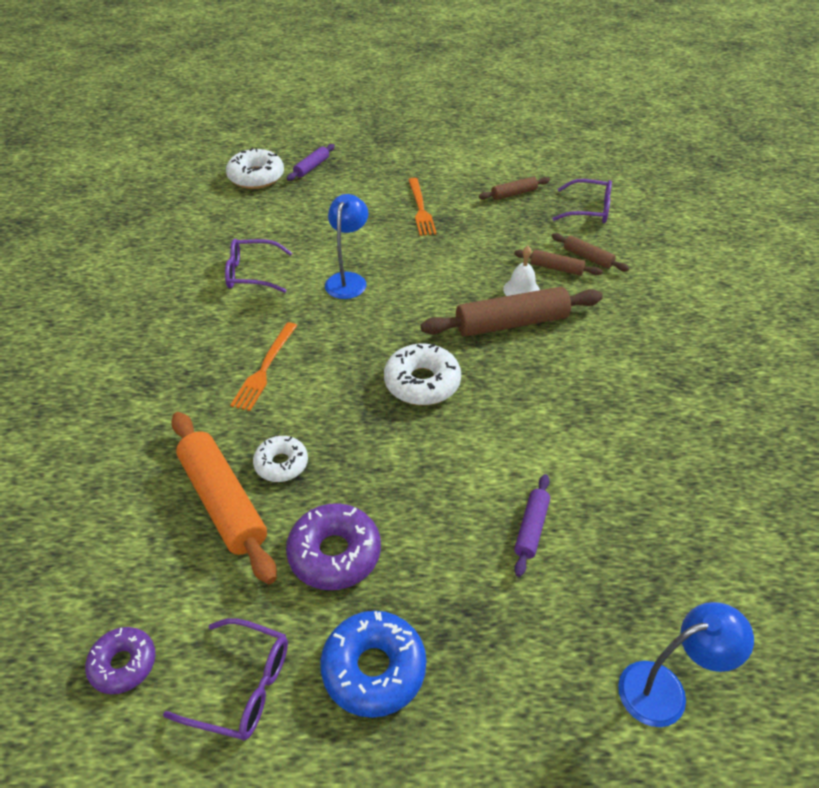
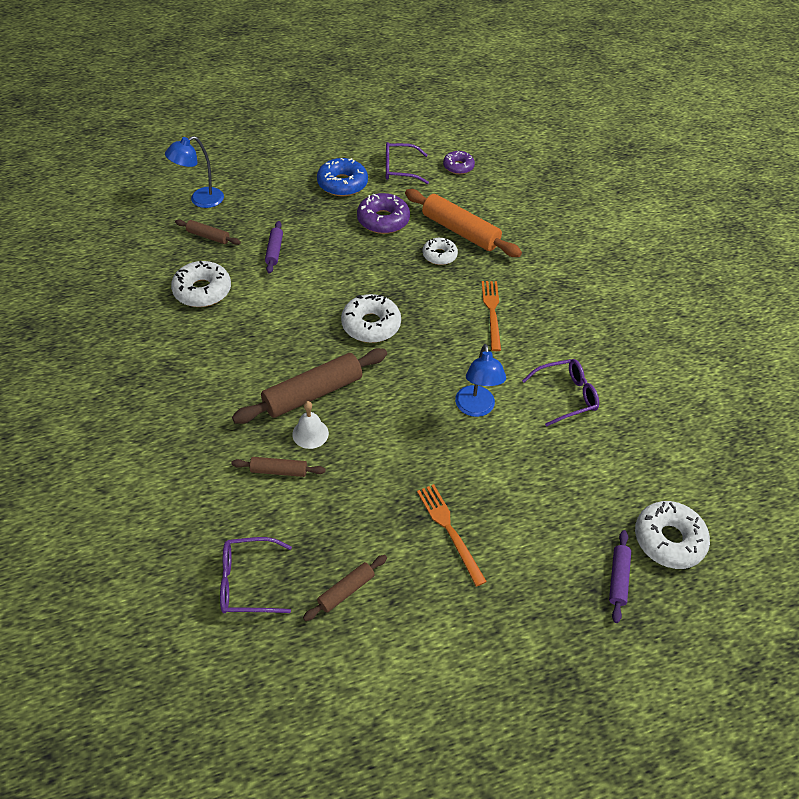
camera: 160 degrees right, 5 degrees up
brown rolling pin [551,233,629,272] -> brown rolling pin moved to [175,219,241,245]
none -> white donut [171,261,231,307]

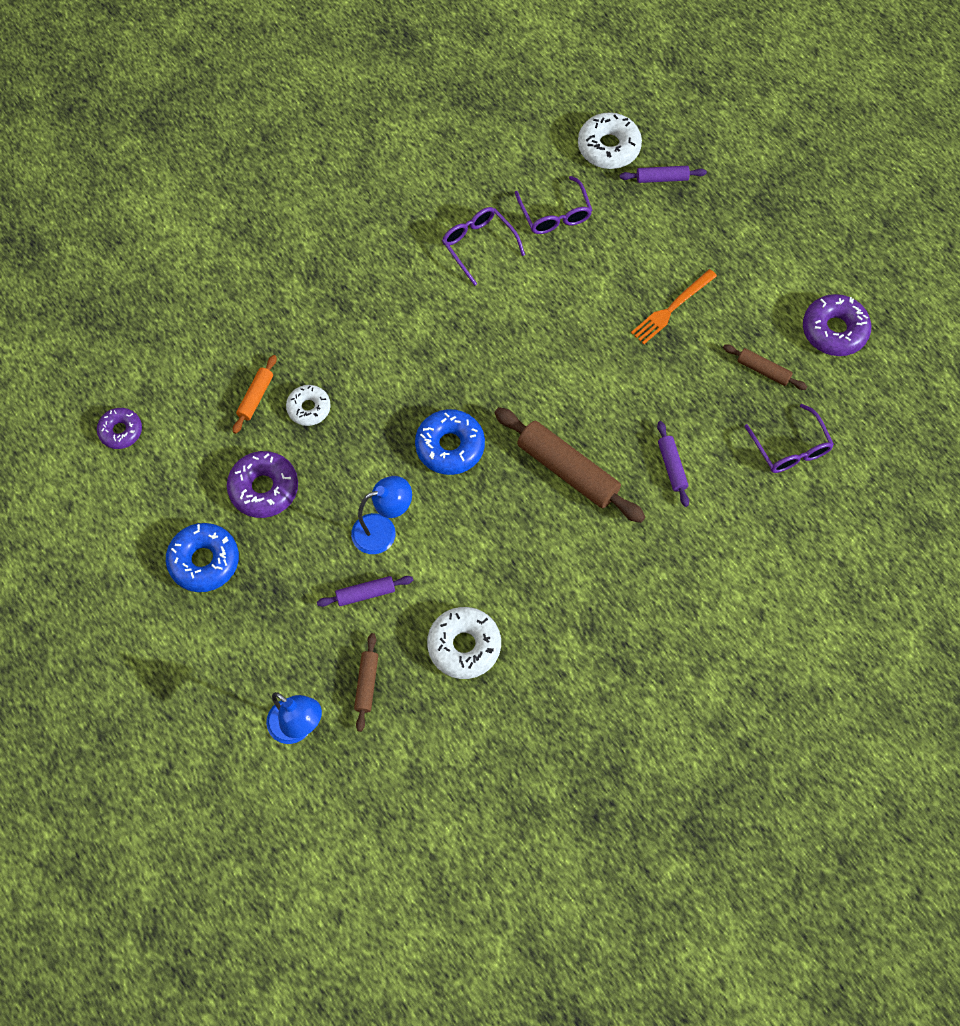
camera: 105 degrees left, 15 degrees up
brown rolling pin [231,457,326,477] -> purple rolling pin [657,421,689,507]
white bell [292,401,329,449] -> none
white donut [341,294,401,343] -> blue donut [415,409,485,475]
purple glasses [386,142,429,184] -> purple glasses moved to [515,176,592,234]
orange rolling pin [405,189,522,257] -> orange rolling pin [233,355,277,434], size x0.51
blue lamp [455,344,506,417] -> blue lamp moved to [351,476,412,554]
orange fork [482,281,501,351] -> none
none -> purple donut [803,294,871,356]

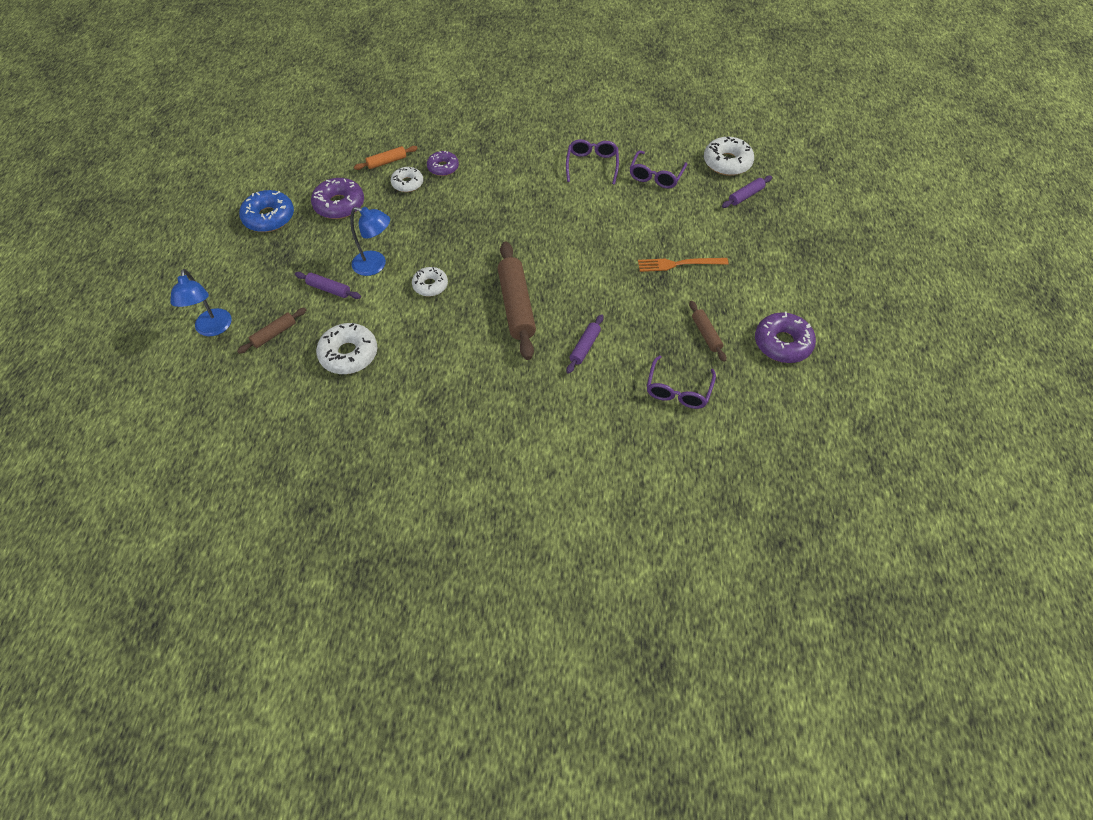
camera: 40 degrees right, 10 degrees down
purple donut [97,408,142,449] -> purple donut moved to [427,151,459,176]
blue donut [415,409,485,475] -> none
purple rolling pin [620,166,707,183] -> purple rolling pin turned 75 degrees counterclockwise [722,176,772,208]
none -> white donut [412,267,448,296]

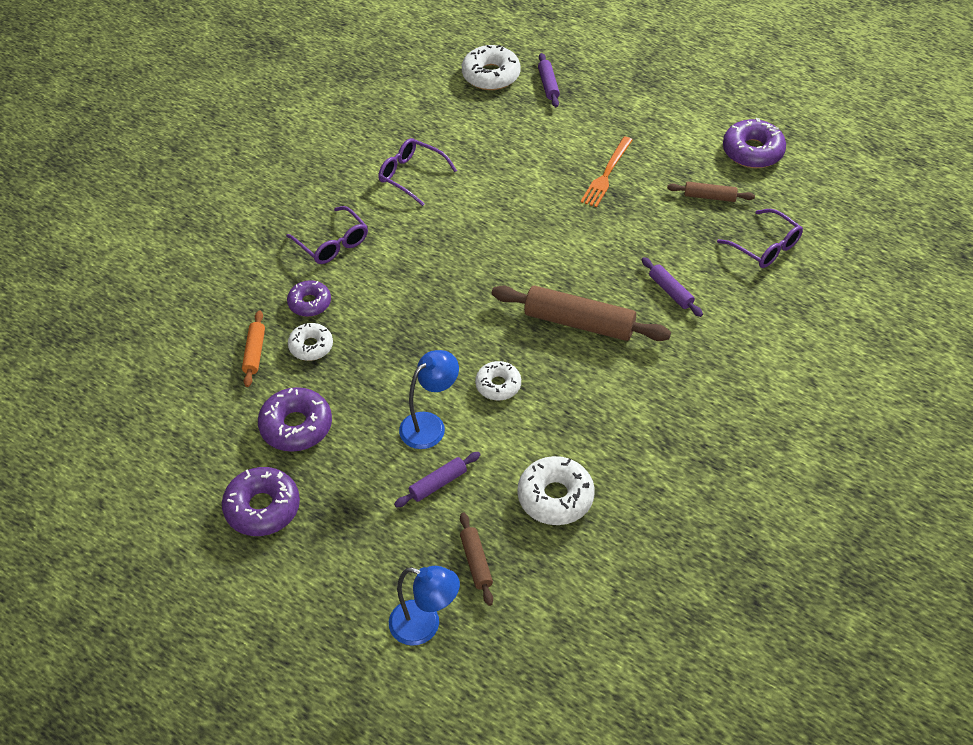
camera: 60 degrees left, 5 degrees down
blue donut [239,190,294,232] -> purple donut [222,467,300,536]
purple glasses [630,151,687,189] -> purple glasses moved to [286,206,368,264]

